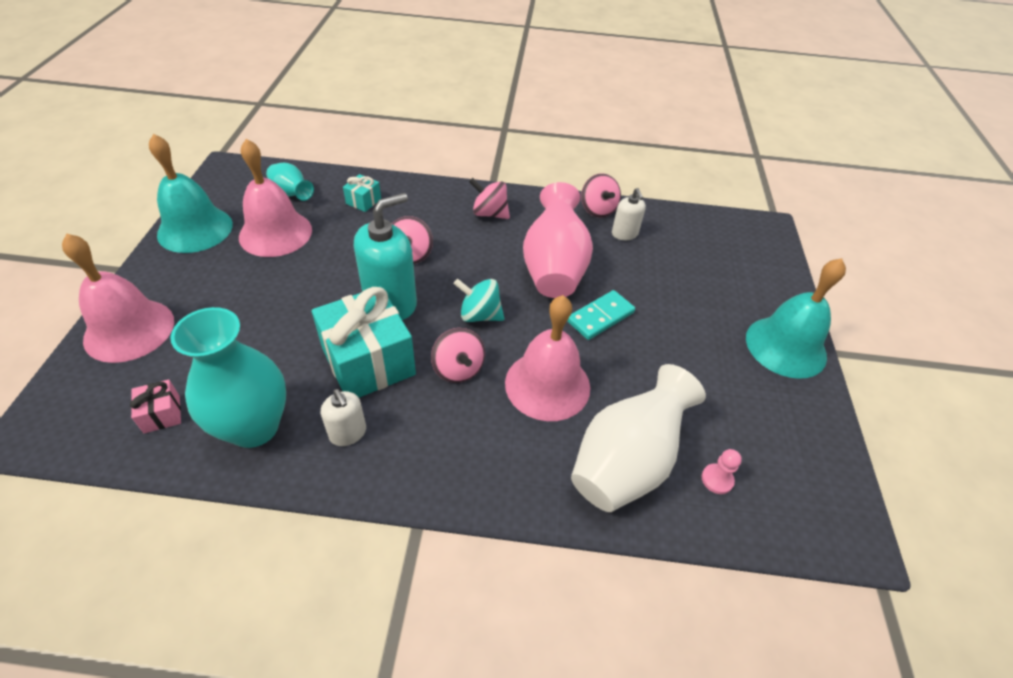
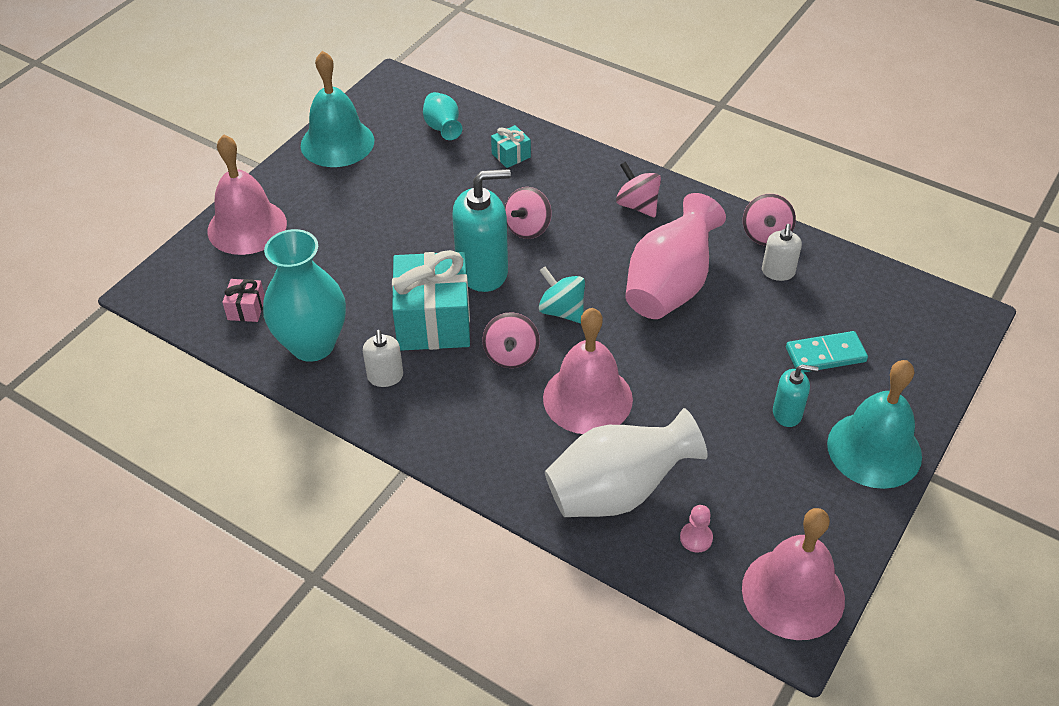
camera: 30 degrees right, 0 degrees up
pink bell [239,139,312,257] -> pink bell moved to [742,508,845,640]
turquoise domino [567,290,635,340] -> turquoise domino moved to [786,331,868,373]
none -> turquoise soap dispenser [773,364,819,427]

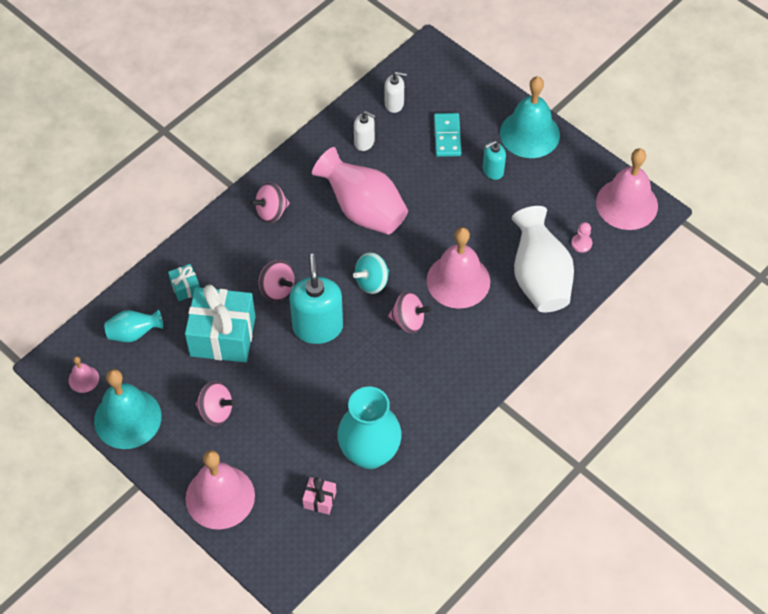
camera: 80 degrees left, 10 degrees up
white soap dispenser [363,330,403,387] -> white soap dispenser moved to [385,72,407,113]
turquoise gift [392,250,470,351] -> turquoise gift moved to [185,285,256,362]
pink spinning top [743,194,796,246] -> pink spinning top moved to [196,381,236,425]
turquoise soap dispenser [773,364,819,427] -> turquoise soap dispenser turned 135 degrees counterclockwise [482,140,506,180]
none -> pink bell [68,356,99,393]

